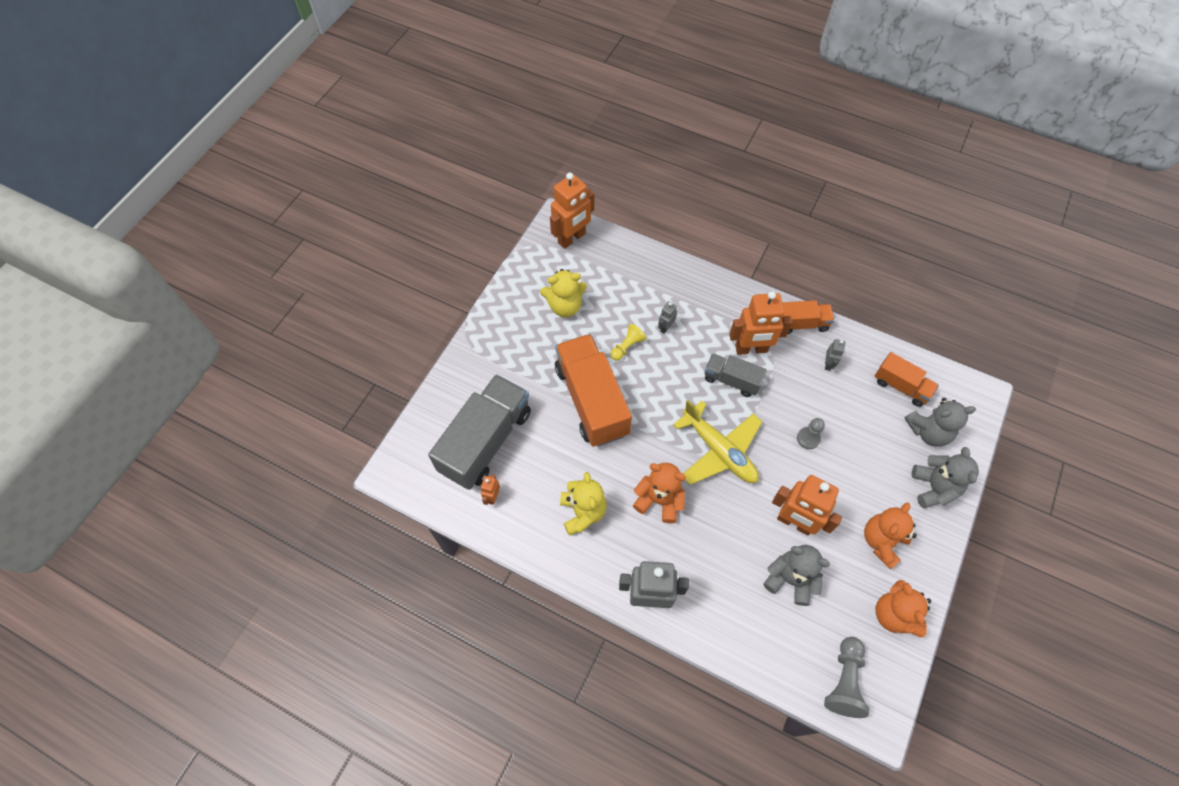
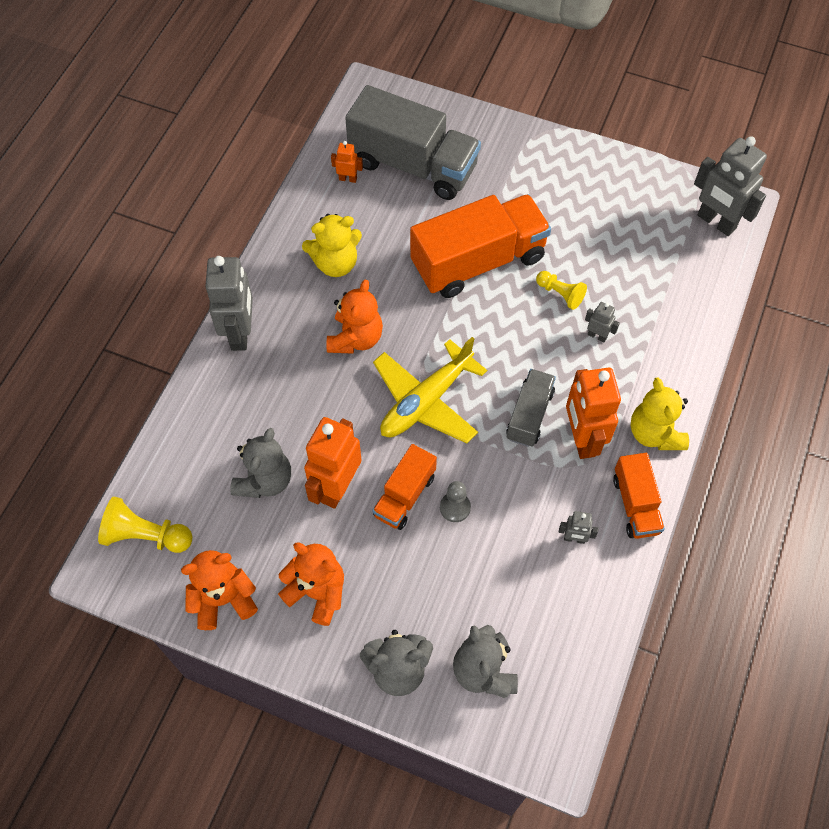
camera: 85 degrees right, 0 degrees up
yellow teddy bear [540,269,587,317] -> yellow teddy bear moved to [631,377,689,450]
orange robot [550,172,594,249] -> grey robot [694,136,767,236]
grey pawn [824,637,869,718] -> yellow pawn [98,496,193,553]
orange truck [875,352,939,407] -> orange truck moved to [372,444,437,530]

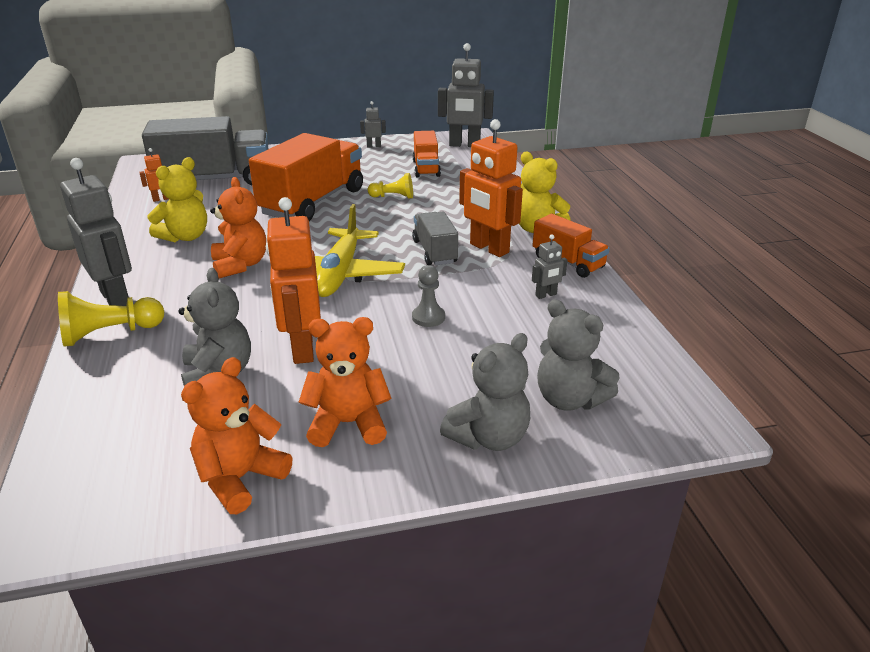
camera: 35 degrees left, 30 degrees down
yellow pawn [98,496,193,553] -> yellow pawn moved to [58,291,164,347]
orange truck [372,444,437,530] -> orange truck moved to [413,131,441,177]
grey robot [585,302,620,342] -> grey robot moved to [360,101,386,148]

